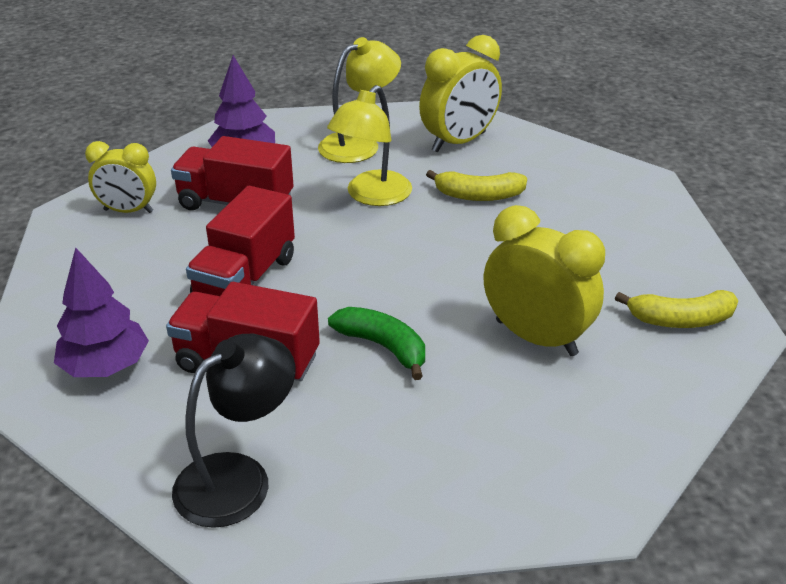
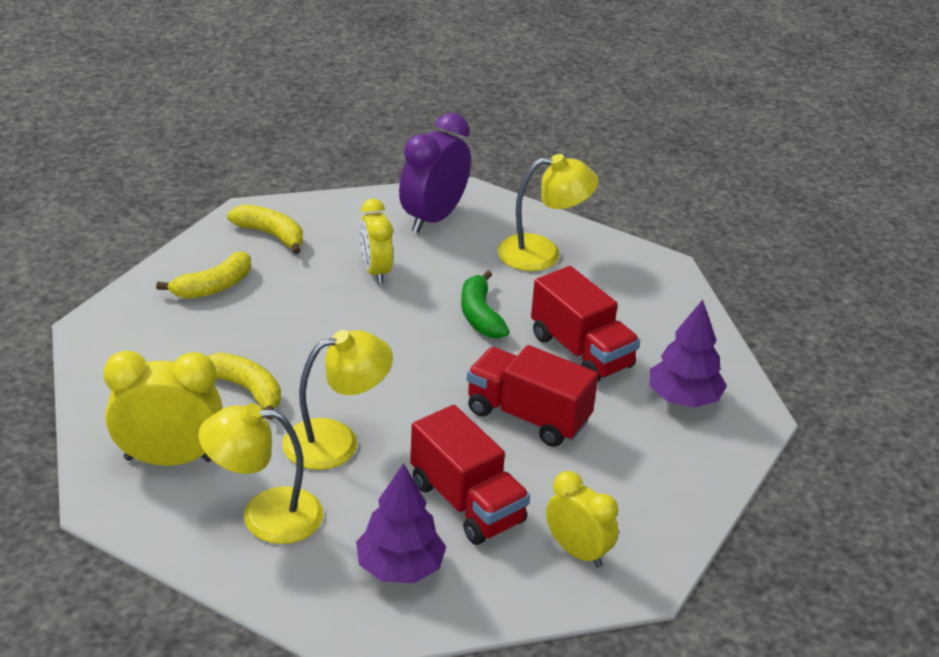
camera: 145 degrees left, 0 degrees up
black lamp [172,334,295,528] -> none
red truck [186,186,295,296] -> red truck turned 120 degrees counterclockwise [467,345,598,447]
yellow clock [483,205,605,356] -> yellow clock [360,199,393,284], size x0.65
none -> yellow banana [156,251,251,299]
none -> purple clock [399,113,471,233]
none -> yellow lamp [497,154,599,271]

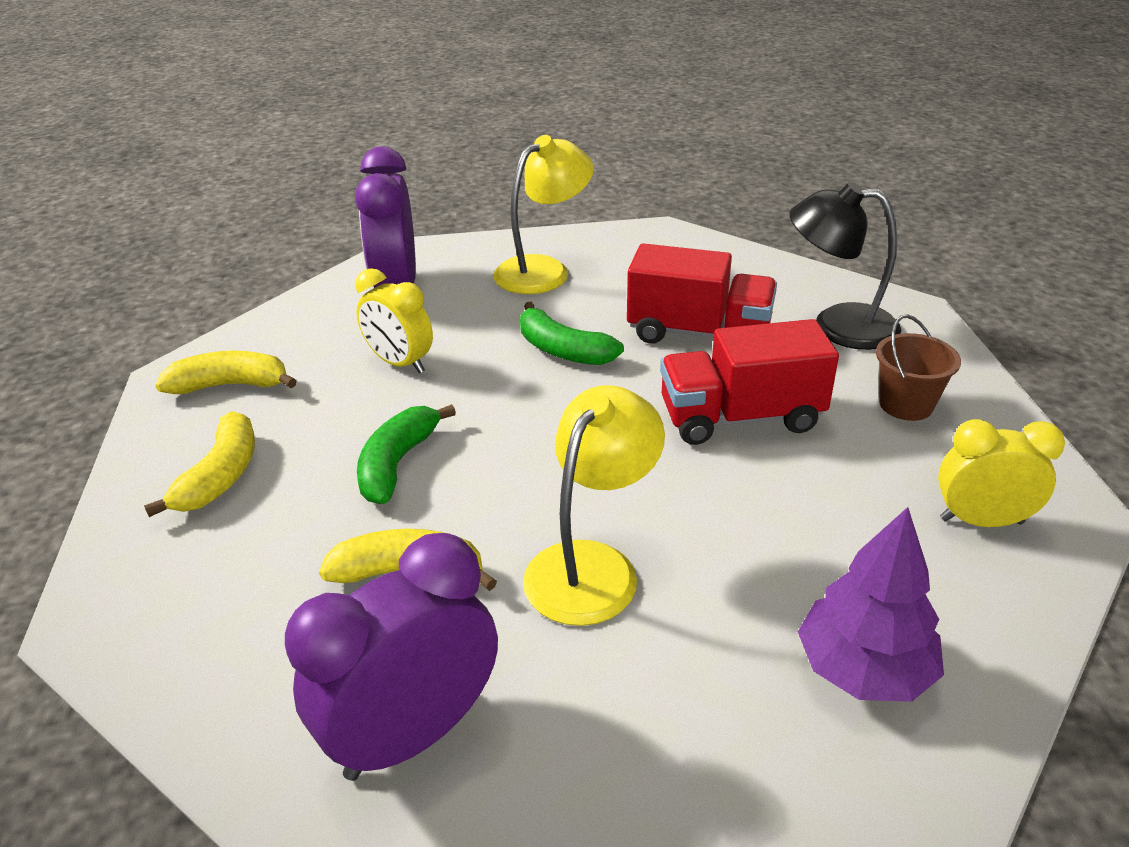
camera: 35 degrees left, 0 degrees up
yellow clock [104,351,223,466] -> purple clock [285,533,498,781]
yellow lamp [199,403,324,544] -> none
red truck [410,405,530,545] -> none
purple tree [650,300,727,408] -> black lamp [789,182,901,350]
none -> green banana [357,404,456,504]
none -> brown bucket [876,314,961,421]

